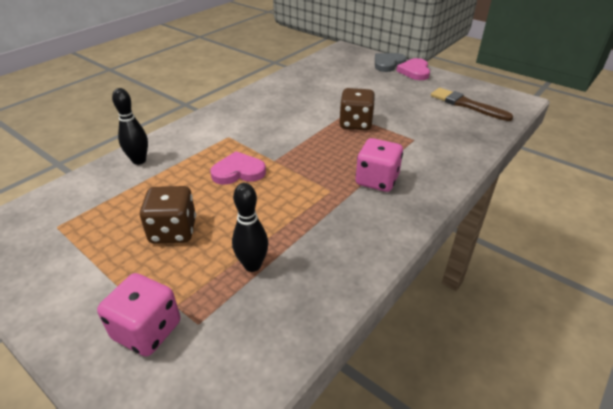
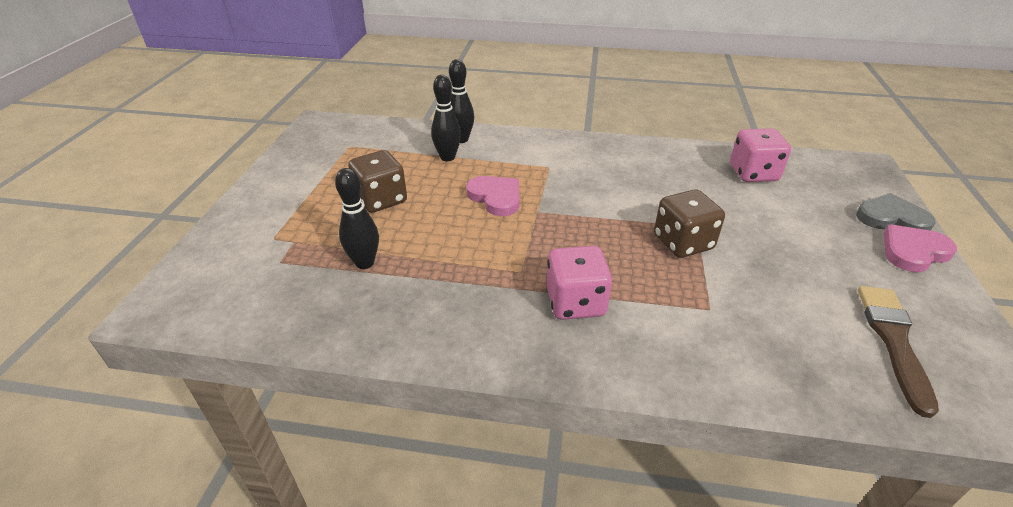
camera: 60 degrees right, 0 degrees up
pink dice [97,273,180,356] -> pink dice moved to [730,129,791,182]
none -> black bowling pin [431,75,461,161]

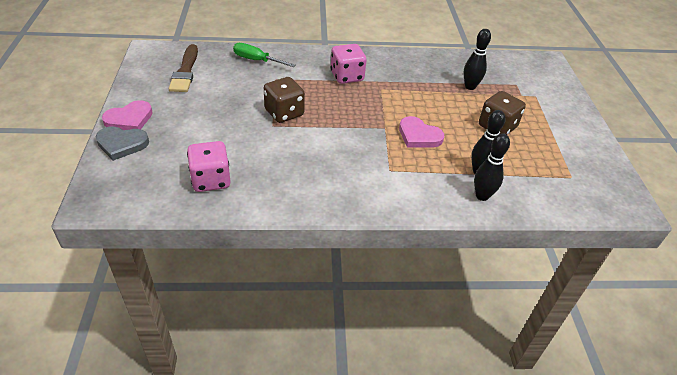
camera: 165 degrees right, 5 degrees up
none -> green screwdriver [233,43,295,67]

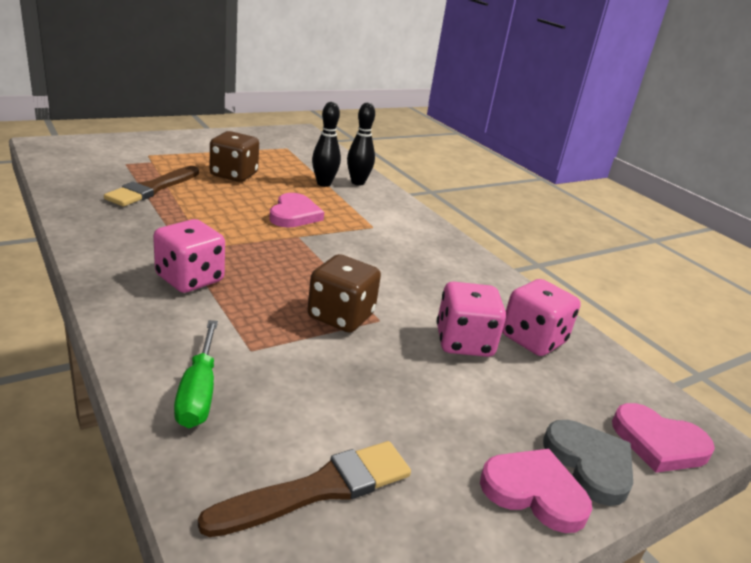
camera: 120 degrees left, 15 degrees down
black bowling pin [464,29,491,90] -> brown brush [104,166,199,207]
none -> pink dice [437,282,506,357]
none -> pink heart [612,403,715,473]

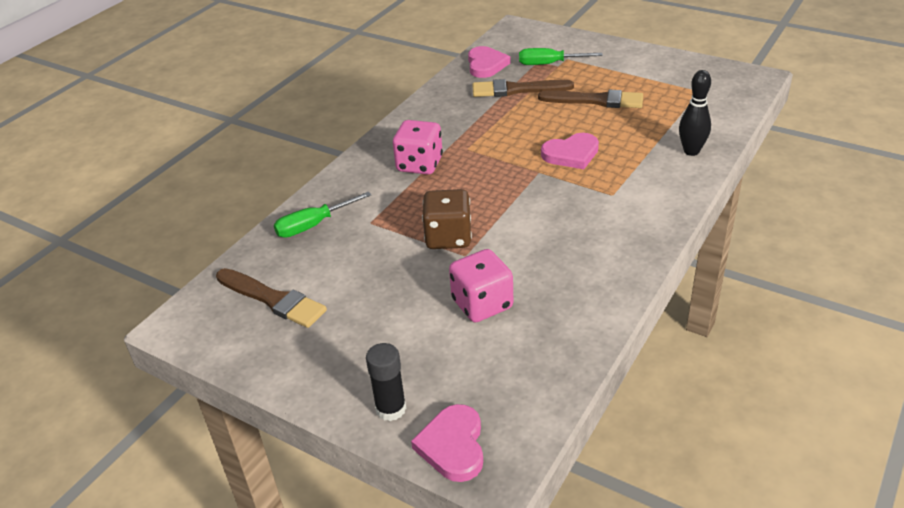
camera: 70 degrees right, 10 degrees up
brown dice [210,131,259,182] -> brown brush [538,90,643,108]
black bowling pin [312,102,341,187] -> none
pink heart [480,449,592,533] -> pink heart moved to [468,46,511,78]
pink dice [502,279,581,356] -> none
grey heart [543,420,633,506] -> black glue stick [366,343,406,421]
none -> green screwdriver [519,48,603,65]

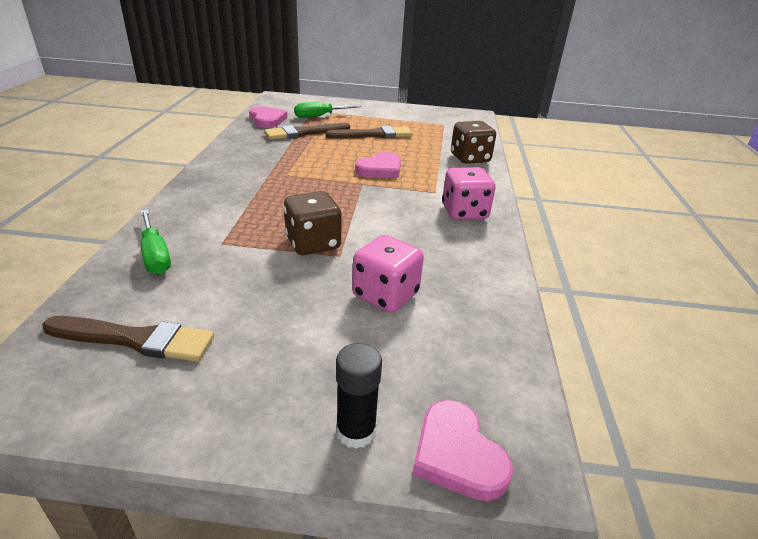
camera: 30 degrees left, 5 degrees down
green screwdriver [274,192,371,238] -> green screwdriver turned 60 degrees counterclockwise [141,209,171,274]
pink dice [393,120,443,175] -> pink dice moved to [442,167,496,220]
black bowling pin [679,70,711,156] -> brown dice [451,121,496,164]

